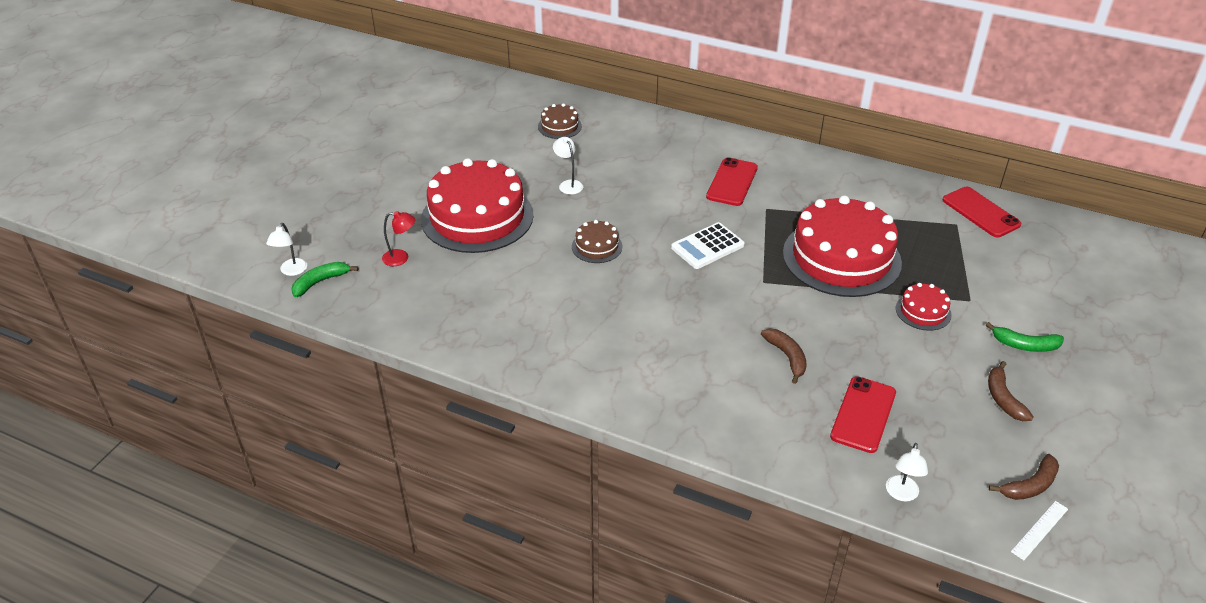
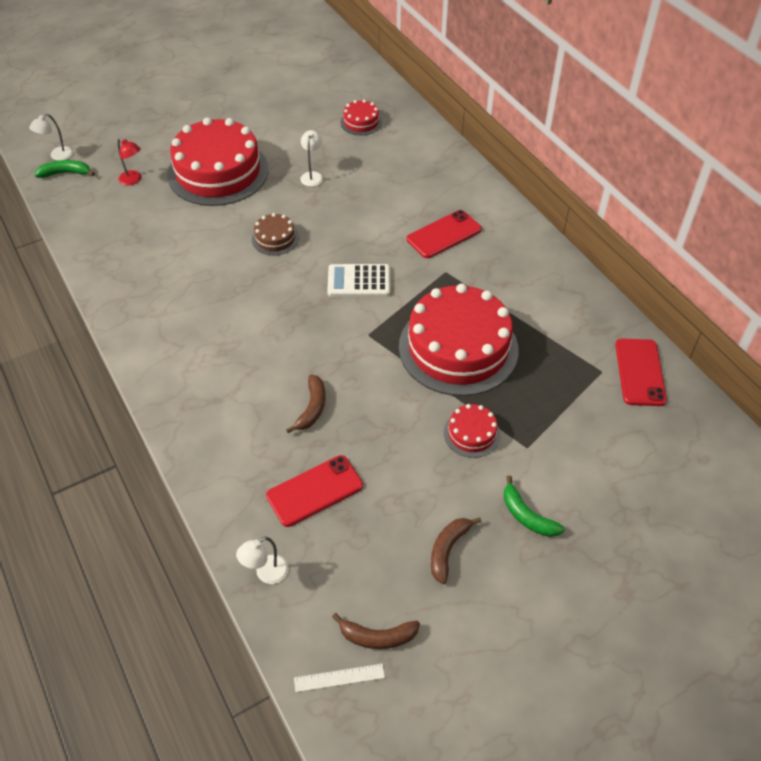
camera: 35 degrees right, 10 degrees up
brown cake [538,103,582,139] -> red cake [340,100,382,135]

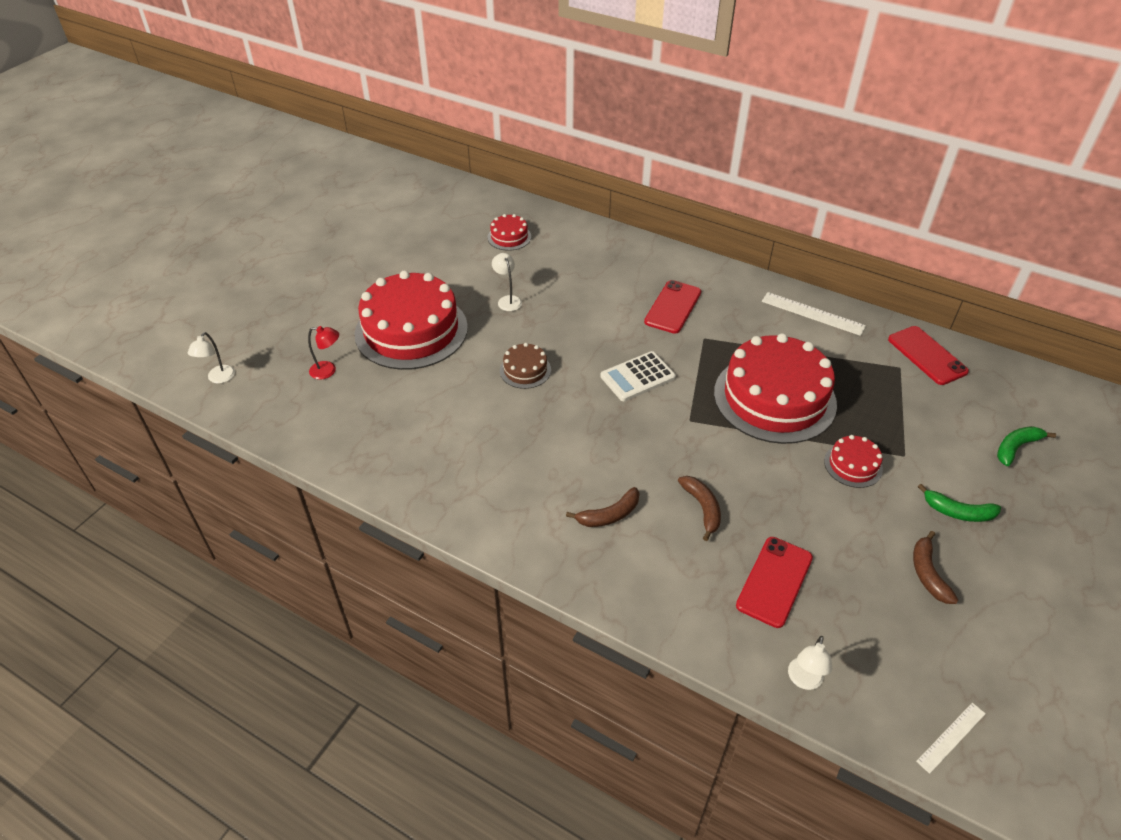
camera: 30 degrees left, 5 degrees down
green banana [34,160,95,178] -> green banana moved to [997,426,1056,466]
brown banana [332,613,420,649] -> brown banana moved to [566,487,639,527]
none -> white ruler [762,292,866,336]

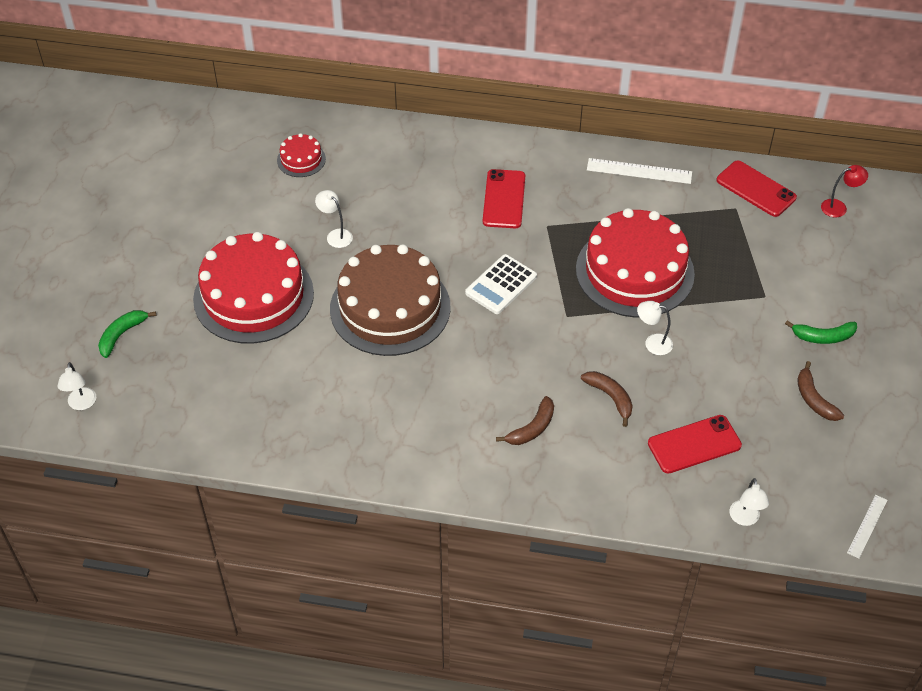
camera: 20 degrees left, 5 degrees up
red lamp [308,326,339,380] -> red lamp moved to [821,165,868,218]
brown cake [500,343,551,389] -> brown cake [330,244,451,356], size x2.28
red phone [736,537,813,628] -> red phone turned 60 degrees clockwise [648,415,742,474]
red cake [824,435,883,488] -> none
green banana [997,426,1056,466] -> green banana moved to [98,310,156,358]
none -> white lamp [637,301,673,355]

